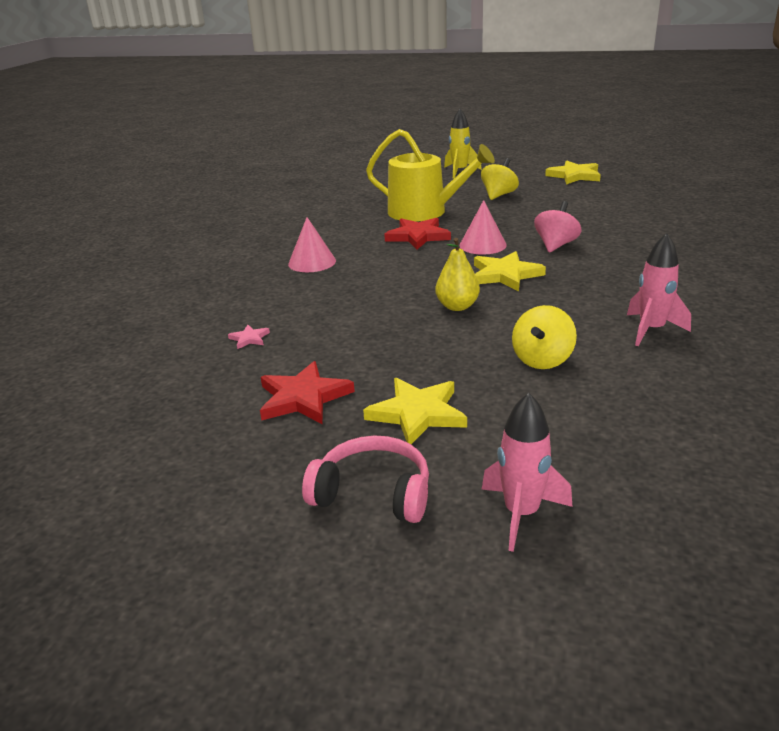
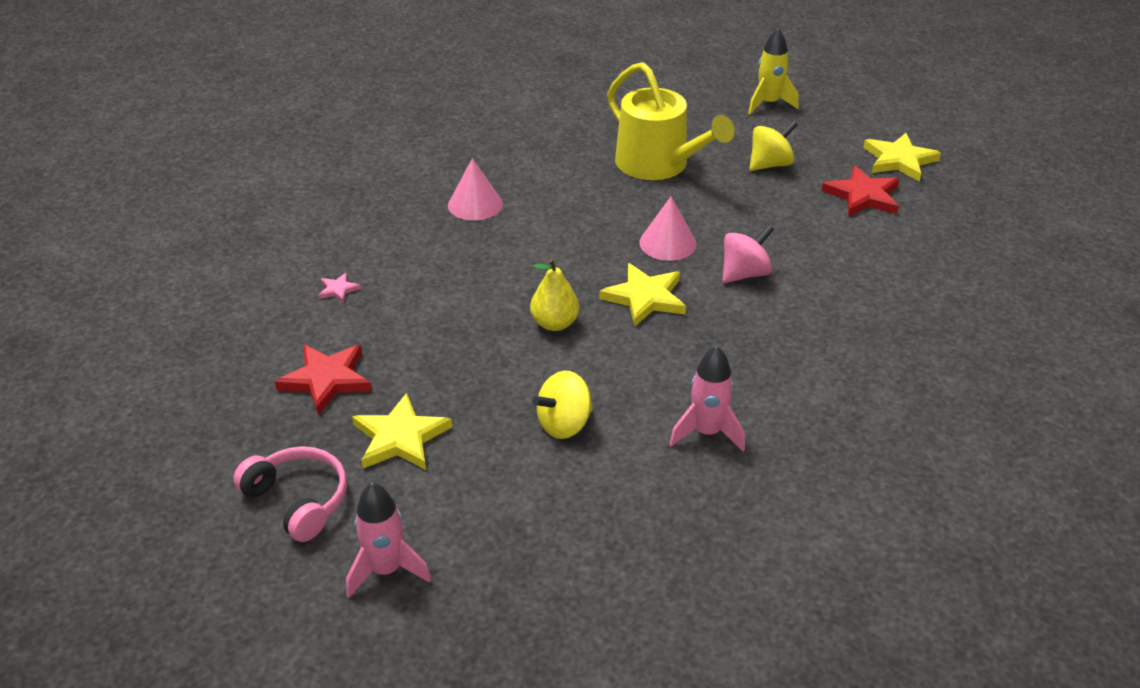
camera: 25 degrees right, 10 degrees up
red star [384,218,451,250] -> red star moved to [822,165,900,217]

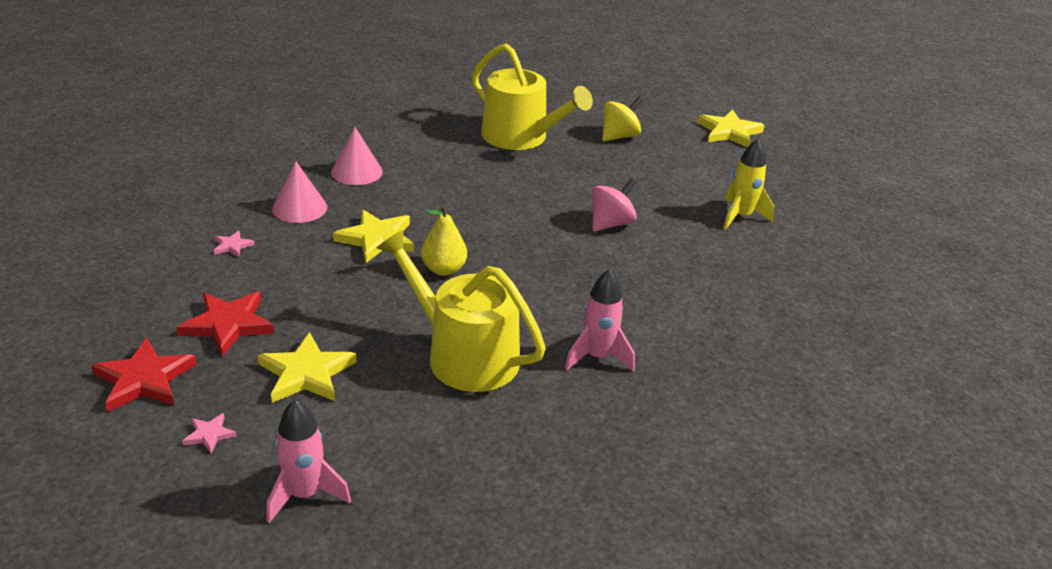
camera: 10 degrees left, 5 degrees down
pink headphones [233,446,347,542] -> pink star [182,413,236,453]
yellow spinning top [532,371,593,439] -> yellow watering can [377,230,546,392]
yellow star [599,263,686,327] -> yellow star moved to [333,210,414,264]
pink cone [639,196,697,261] -> pink cone moved to [272,161,327,223]
yellow rocket [748,28,799,115] -> yellow rocket moved to [723,138,774,230]
red star [822,165,900,217] -> red star moved to [91,338,197,412]

